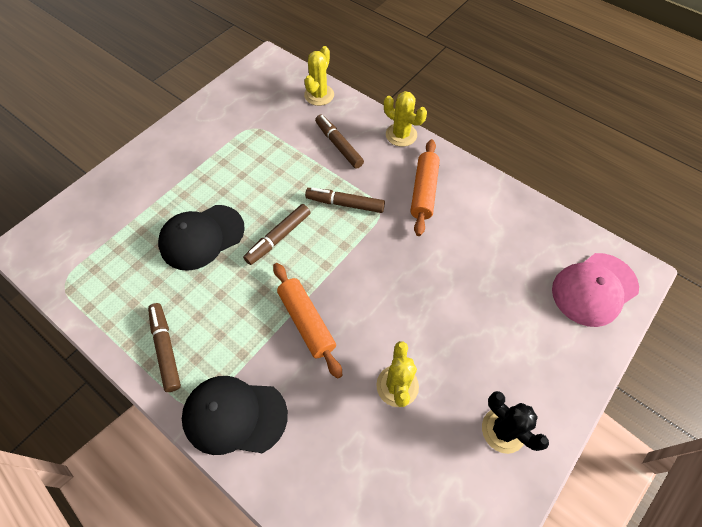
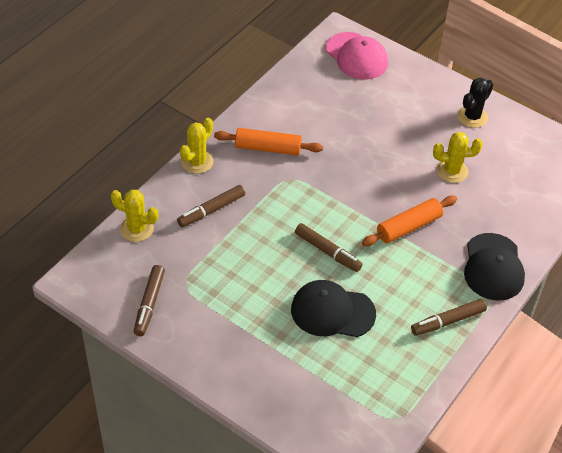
camera: 95 degrees left, 10 degrees down
black cap [158,205,245,271] -> black cap turned 135 degrees clockwise [291,280,376,337]
brown marker [305,187,385,213] -> brown marker moved to [134,265,165,336]

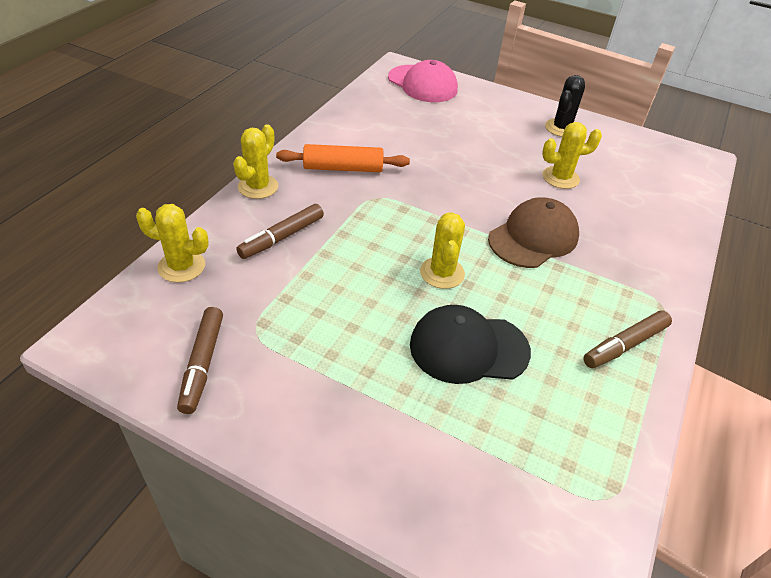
camera: 10 degrees left, 5 degrees down
brown marker [295,223,363,272] -> yellow cactus [420,213,465,289]
orange rolling pin [362,196,457,246] -> brown cap [488,197,579,268]
black cap [464,233,525,301] -> none

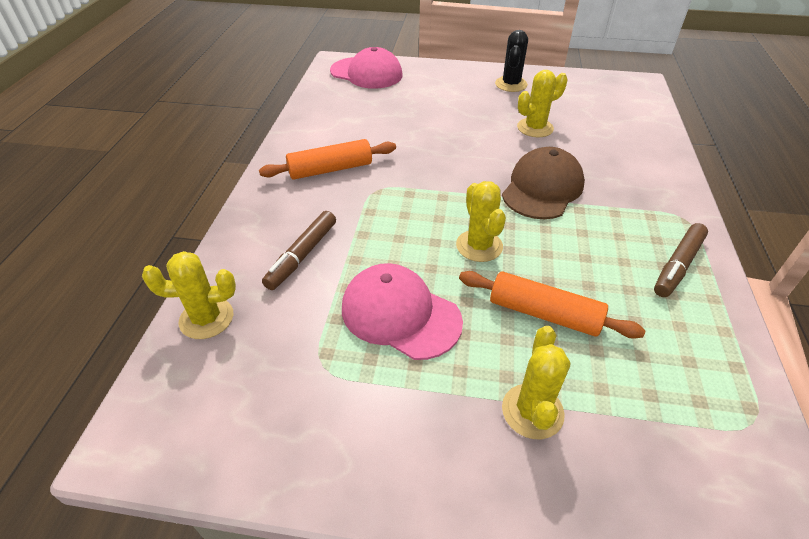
camera: 15 degrees left, 0 degrees up
brown marker [177,307,223,414] -> none
yellow cactus [233,124,278,199] -> yellow cactus moved to [502,326,571,439]
black cap [410,305,531,384] -> orange rolling pin [459,271,645,339]
none -> pink cap [342,263,463,360]

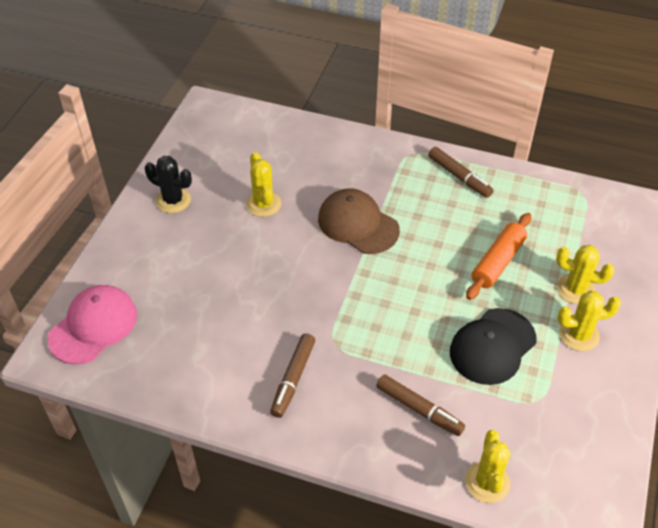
camera: 80 degrees left, 5 degrees up
orange rolling pin [259,139,396,180] -> brown marker [270,333,315,418]
pink cap [342,263,463,360] -> black cap [450,308,536,385]
yellow cactus [456,181,506,262] -> yellow cactus moved to [557,291,621,351]

